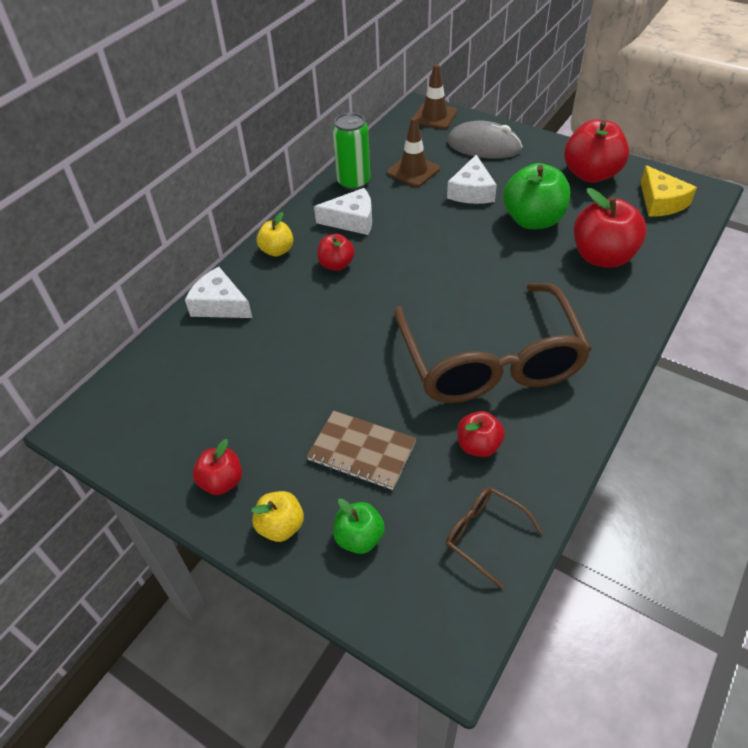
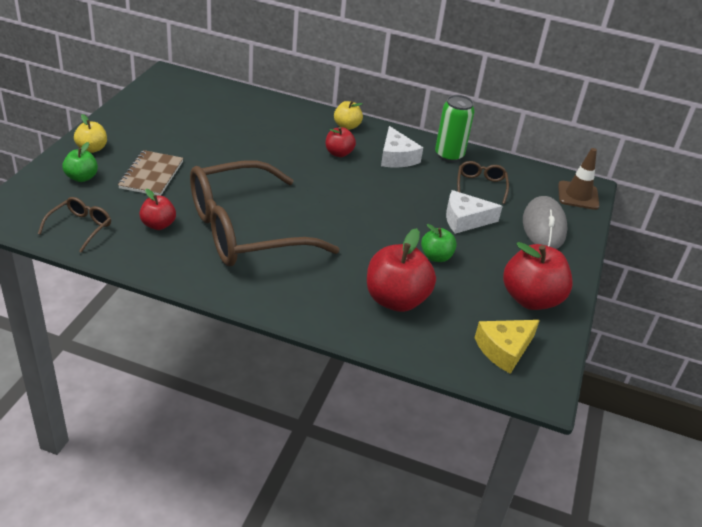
camera: 70 degrees right, 10 degrees down
white cheese [185,267,252,318] -> none
red apple [193,439,242,495] -> none
brown traffic cone [387,117,440,187] -> brown glasses [457,161,509,204]
green apple [503,163,570,229] -> green apple [421,224,457,262], size x0.55

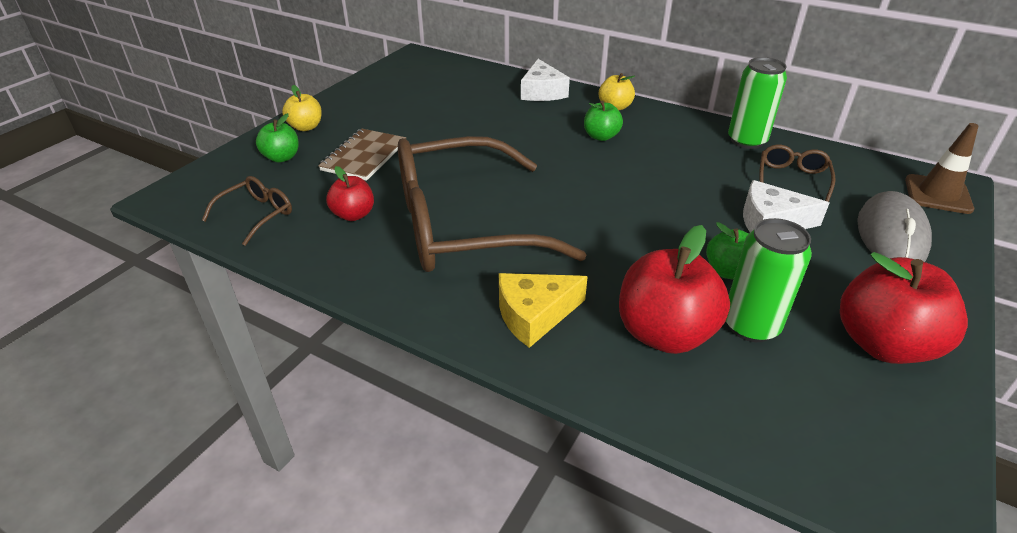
camera: 15 degrees right, 0 degrees up
red apple [326,127,356,157] -> green apple [584,101,623,141]
white cheese [381,126,423,167] -> white cheese moved to [521,59,570,101]
yellow cheese [475,320,540,374] -> yellow cheese moved to [499,273,588,348]
none -> green can [726,218,812,342]

